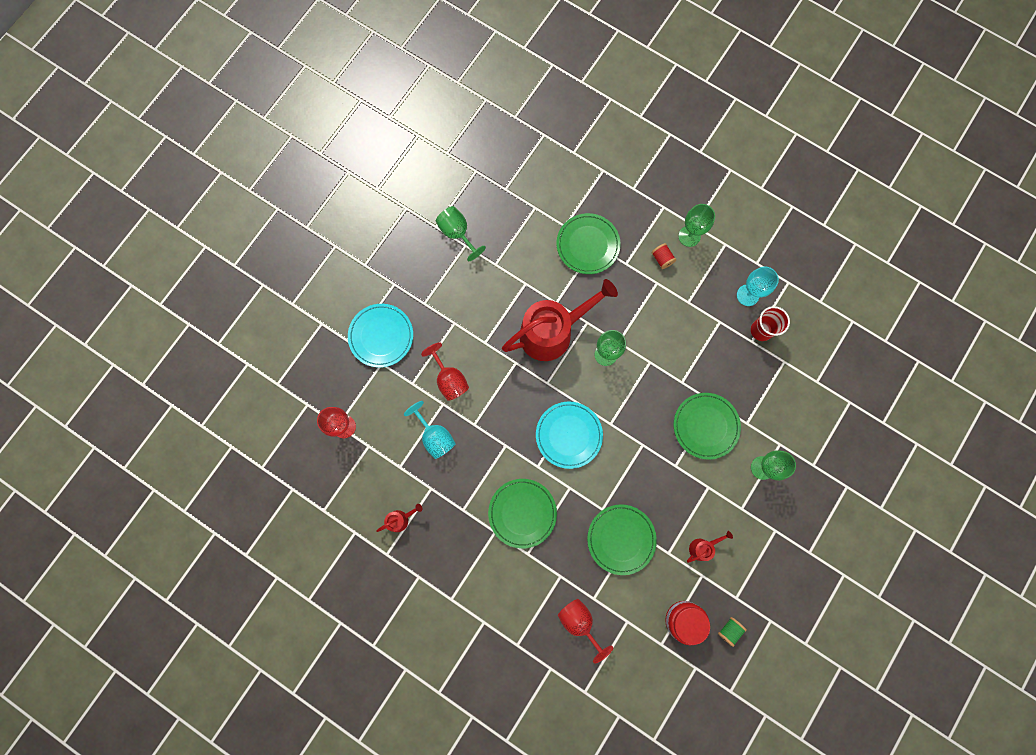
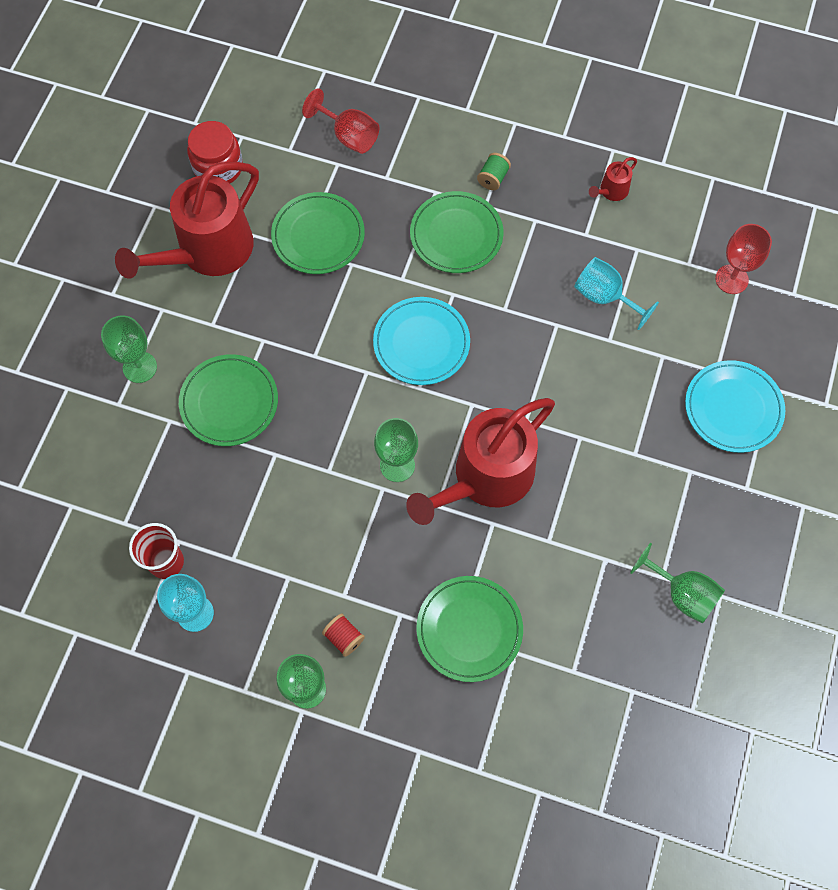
camera: 165 degrees right, 10 degrees down
red goblet [421,342,469,401] -> none
red watering can [687,531,733,563] -> red watering can [115,162,259,279], size x2.49
green spool [718,617,747,647] -> green spool moved to [477,153,511,190]

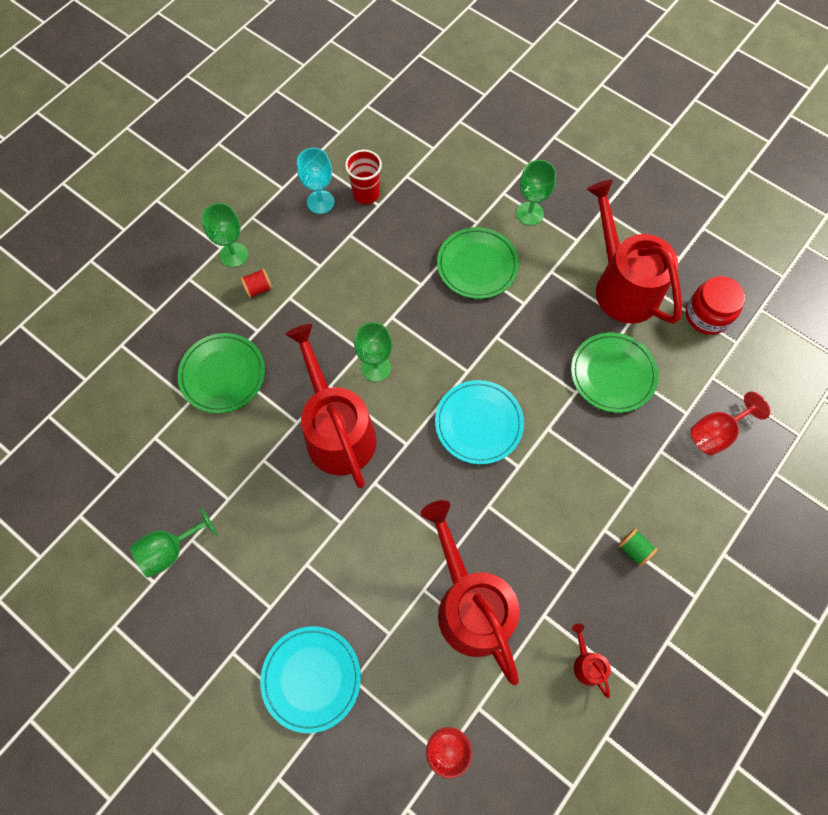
camera: 110 degrees right, 0 degrees up
green plate [410,191,503,273] -> none
turquoise goblet [574,257,659,330] -> red watering can [421,500,520,685]

